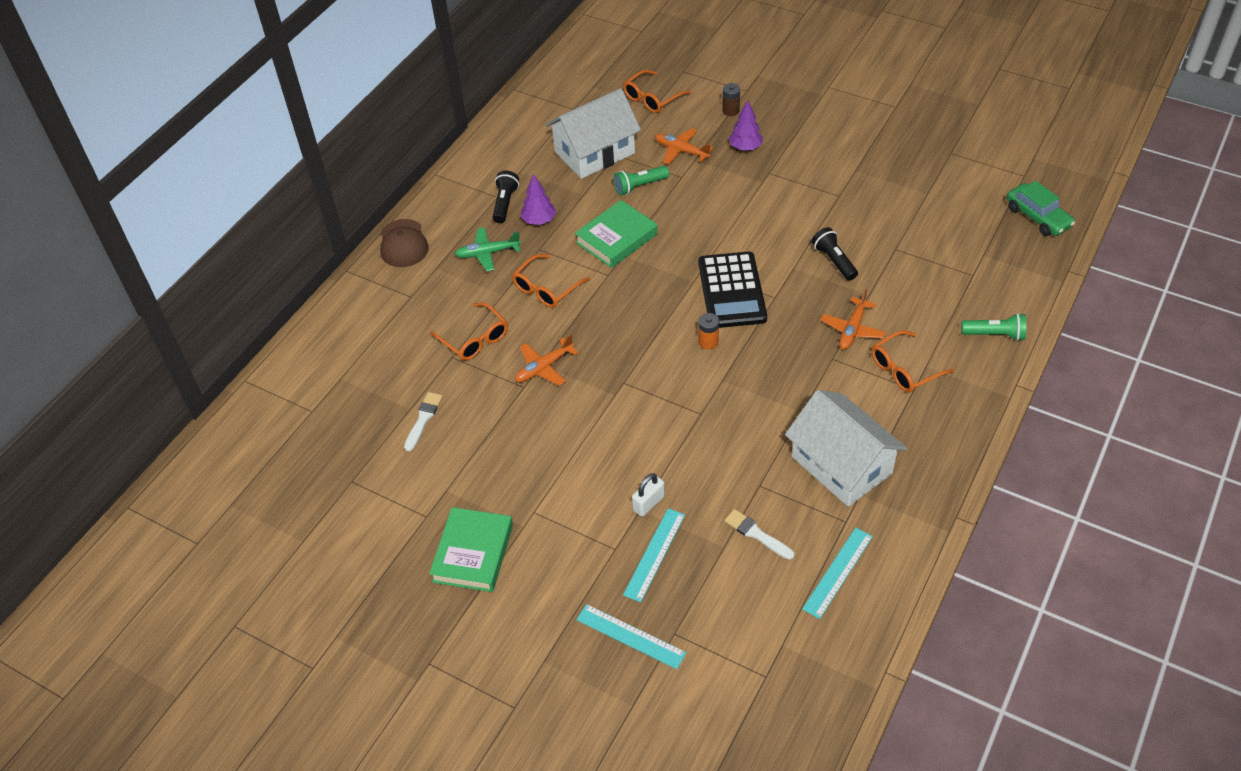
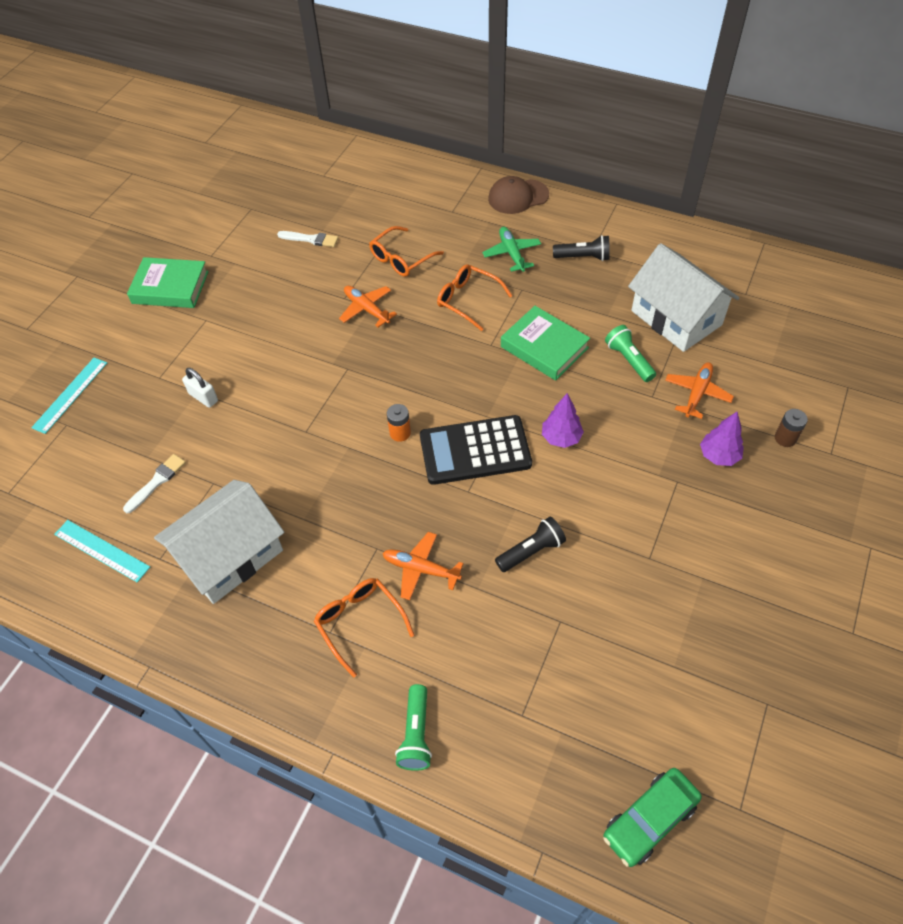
camera: 85 degrees right, 5 degrees up
purple tree [521,174,556,225] -> purple tree moved to [542,393,584,448]
orange glasses [623,70,691,113] -> none
turquoise ruler [623,508,685,602] -> none

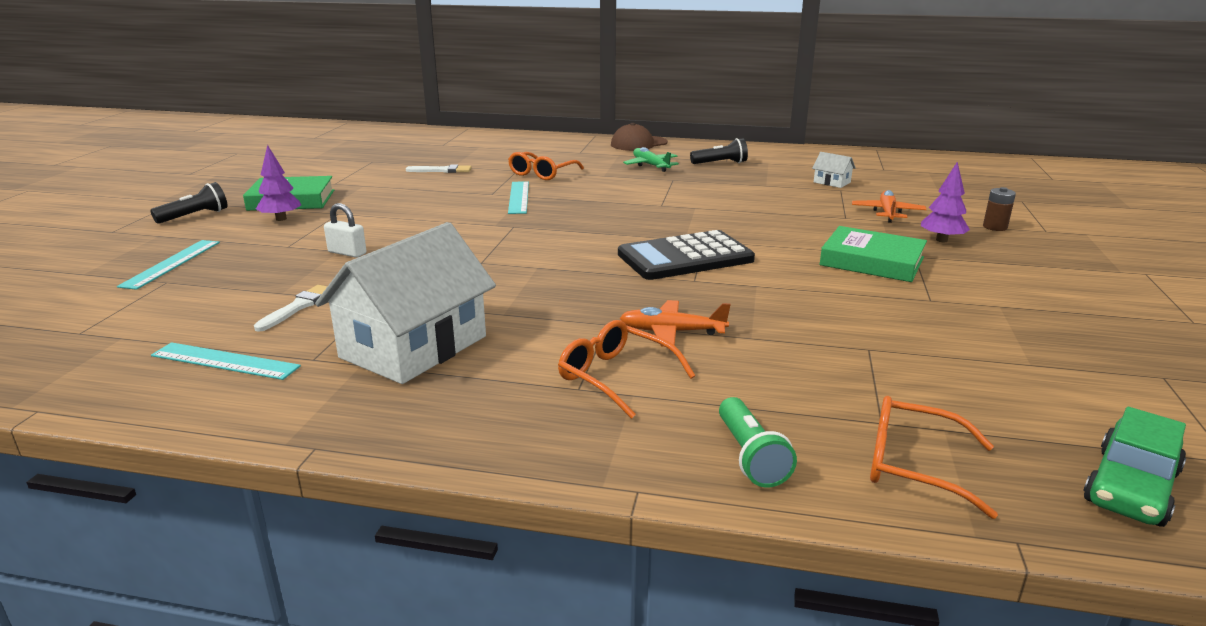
camera: 15 degrees left, 30 degrees down
orange plane [339,286,397,327] -> turquoise ruler [508,181,529,214]
orange battery [387,404,411,442] -> none
orange glasses [437,264,512,331] -> orange glasses moved to [870,396,998,519]
black flashlight [495,517,566,572] -> black flashlight moved to [150,182,228,224]
green book [501,306,590,381] -> green book moved to [820,226,927,282]
purple tree [542,393,584,448] -> purple tree moved to [256,145,301,221]
green flashlight [605,325,656,382] -> none
white house [628,243,739,352] -> white house [812,152,856,188], size x0.41

